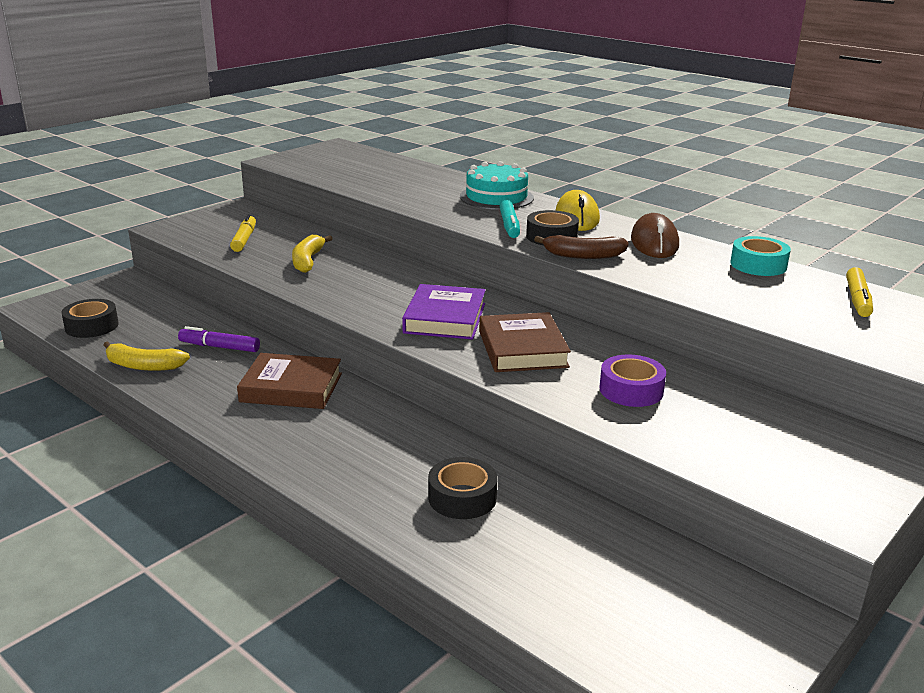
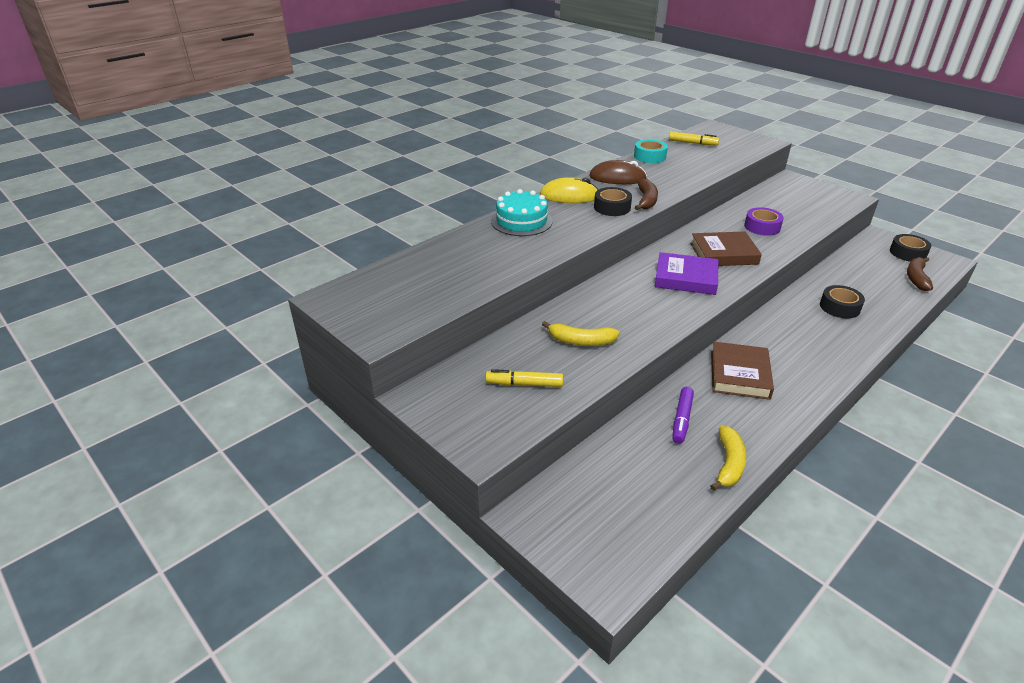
camera: 85 degrees left, 10 degrees up
black tape [61,299,119,338] -> black tape moved to [890,234,931,261]
turquoise marker [499,200,520,238] -> none
none -> brown banana [907,257,933,291]

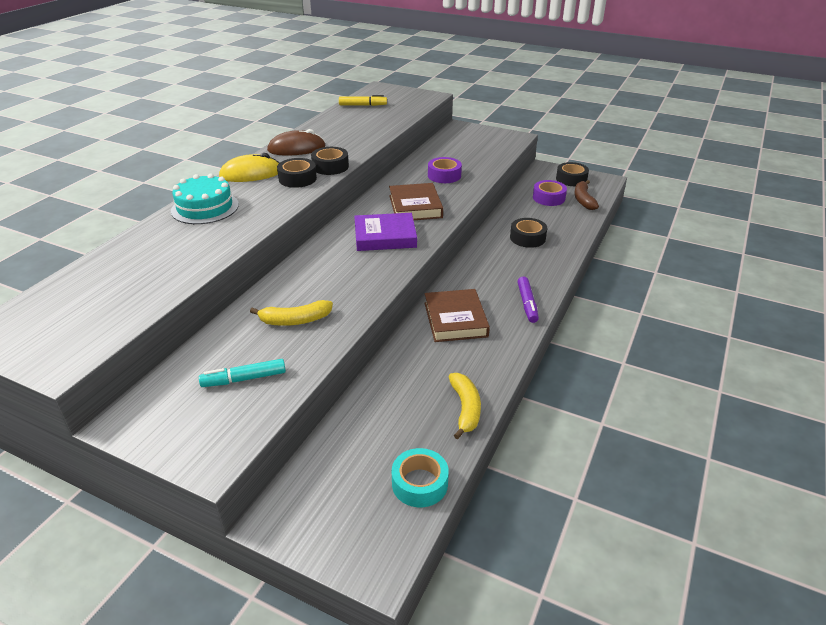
camera: 20 degrees left, 0 degrees up
yellow marker [485,369,563,387] -> turquoise marker [199,359,286,387]
turquoise tape [634,139,668,163] -> turquoise tape moved to [392,448,449,507]
brown banana [635,179,658,210] -> black tape [311,147,349,175]
purple marker [672,387,694,444] -> purple marker moved to [517,276,539,323]
brown book [690,231,762,266] -> brown book turned 75 degrees counterclockwise [389,183,443,220]
none -> purple tape [533,180,567,206]

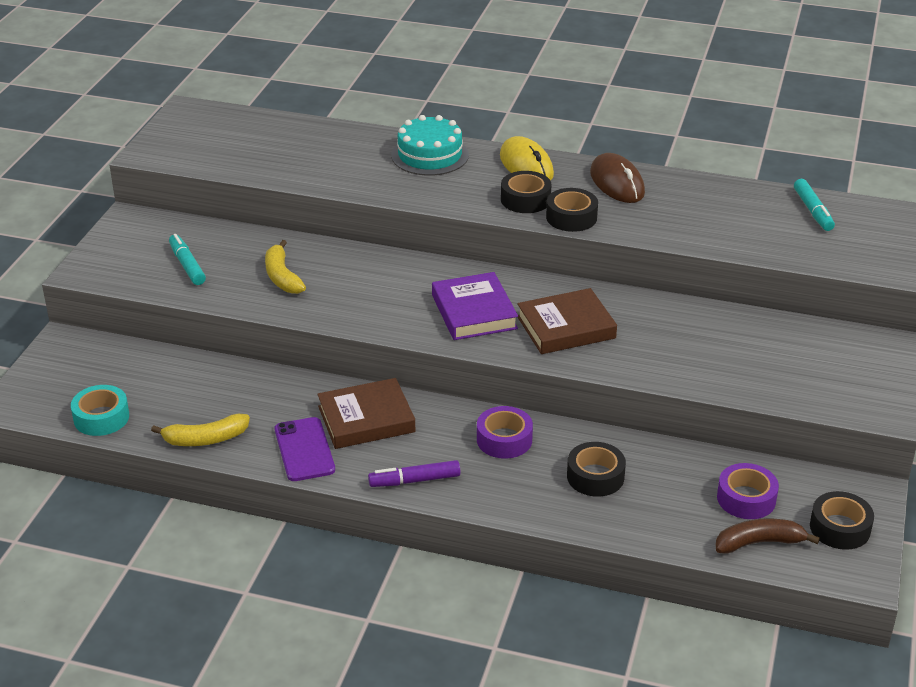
camera: 80 degrees right, 0 degrees up
yellow marker [339,95,387,106] -> turquoise marker [794,179,835,231]
purple tape [428,157,462,183] -> purple tape moved to [477,406,533,459]
none -> purple phone [274,417,335,481]

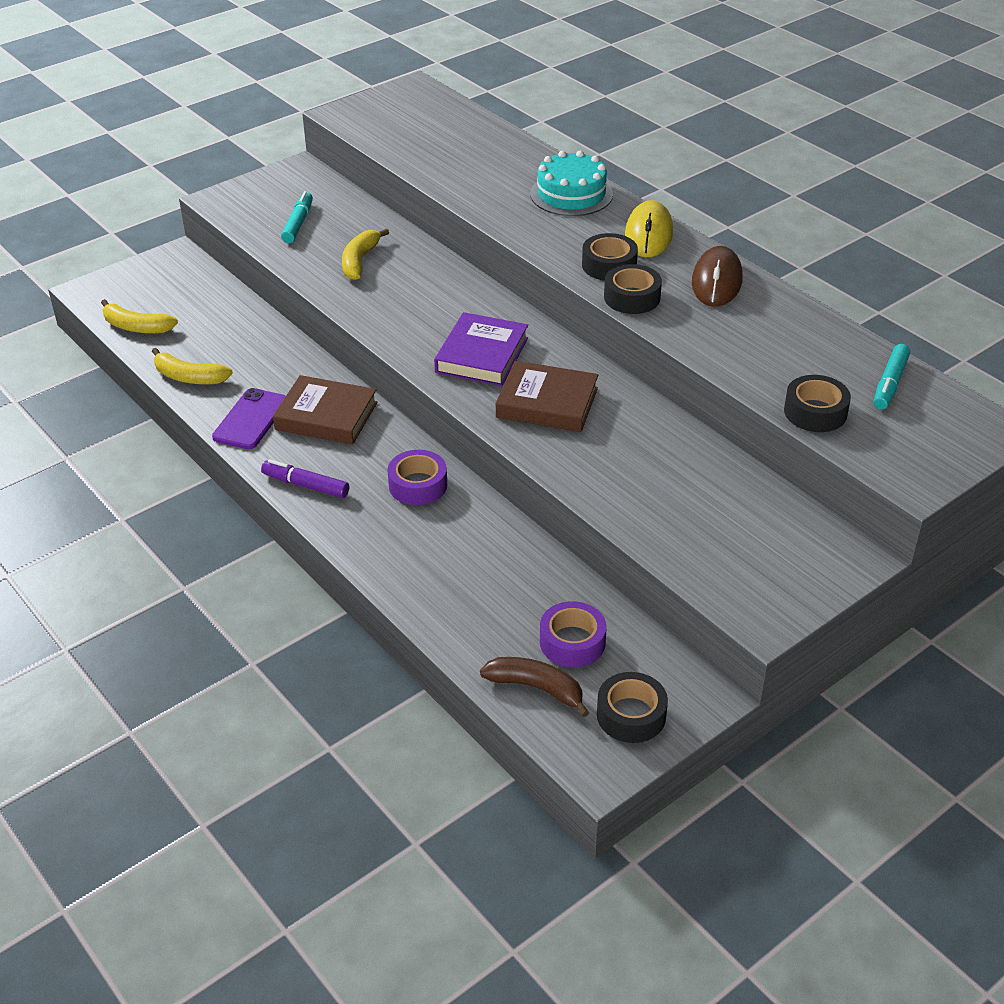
camera: 35 degrees right, 5 degrees up
turquoise tape [71,385,129,436] -> yellow banana [101,299,178,334]
black tape [567,442,626,497] -> black tape moved to [784,375,851,432]

